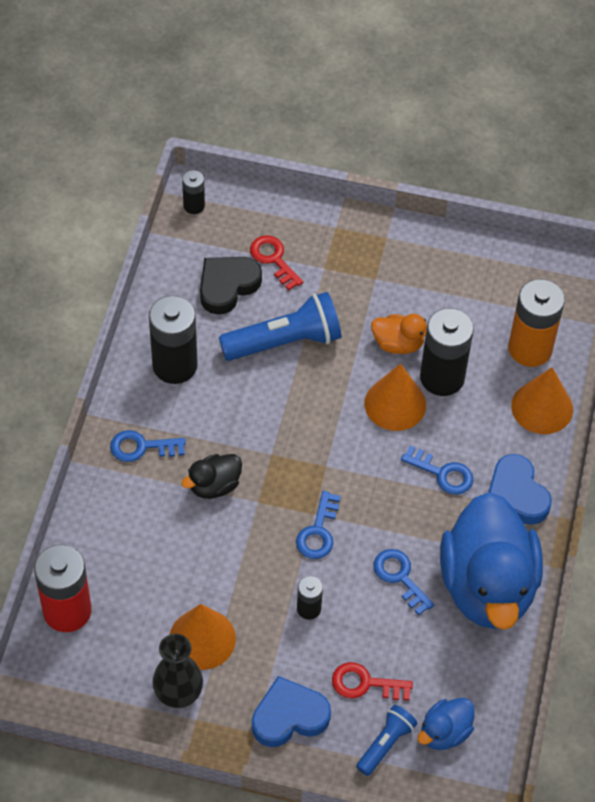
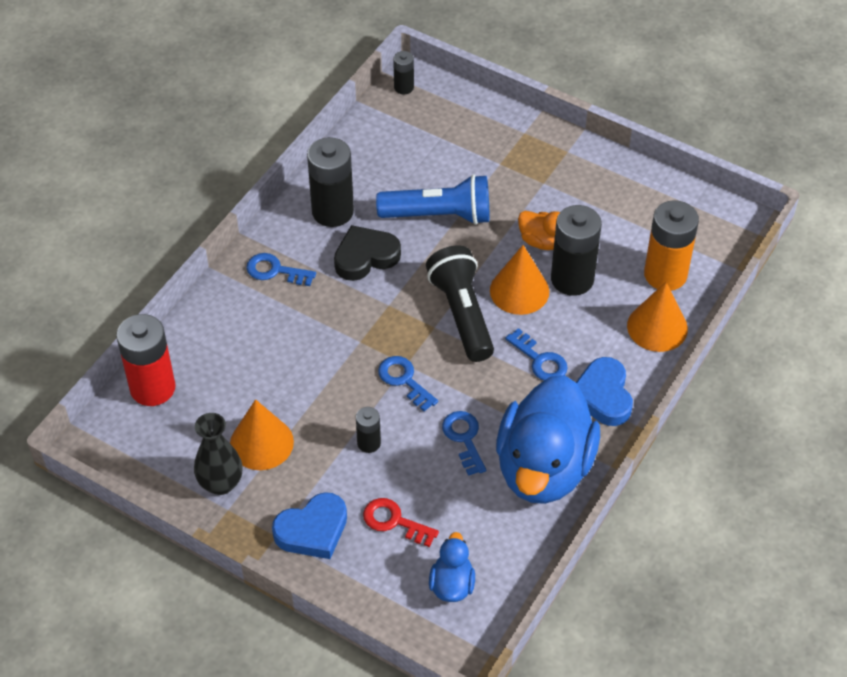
camera: 20 degrees right, 5 degrees down
black duck [182,454,242,499] -> none
black heart [200,257,262,315] -> black heart moved to [334,225,401,281]
red key [250,235,303,290] -> none
blue heart [252,676,331,747] -> blue heart turned 150 degrees clockwise [272,492,347,559]
blue key [296,491,341,559] -> blue key turned 105 degrees clockwise [378,356,438,411]
blue flashlight [356,705,418,776] -> none
blue duck [418,698,475,750] -> blue duck turned 120 degrees clockwise [429,532,475,602]
none -> black flashlight [426,246,494,362]

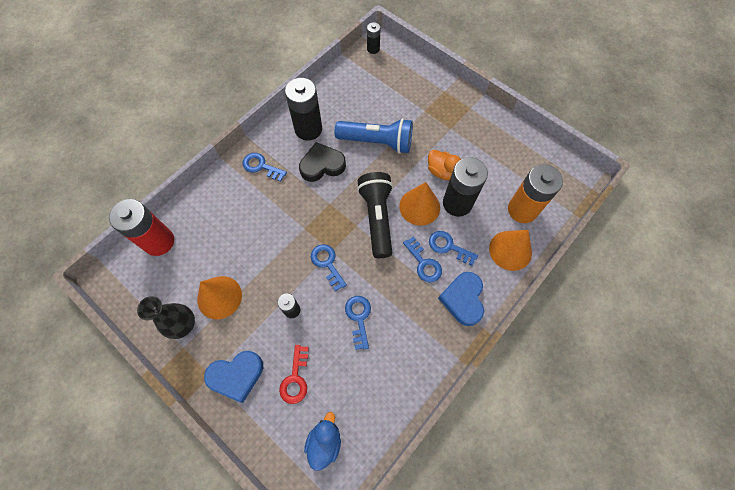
camera: 10 degrees right, 15 degrees up
red key [363,498,439,547] -> red key turned 120 degrees counterclockwise [279,345,309,404]
blue duck [496,375,600,504] -> none
none -> blue key [429,231,478,266]

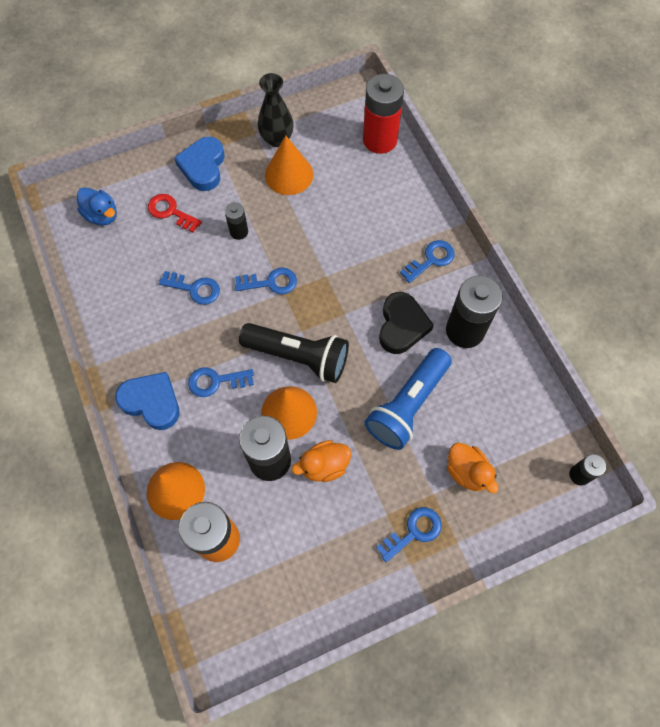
camera: 115 degrees right, 0 degrees up
blue key [429,231,478,266] -> blue key moved to [376,507,442,562]
none -> orange duck [447,442,499,494]

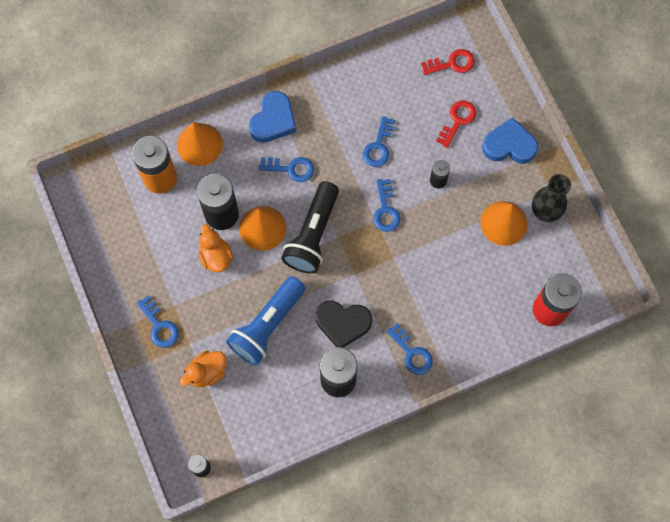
camera: 90 degrees right, 5 degrees up
blue duck [77,187,117,226] -> red key [421,49,475,75]
blue key [188,367,254,397] -> blue key turned 105 degrees clockwise [259,157,314,182]
blue flashlight [365,348,452,450] -> blue flashlight turned 90 degrees counterclockwise [226,276,305,365]

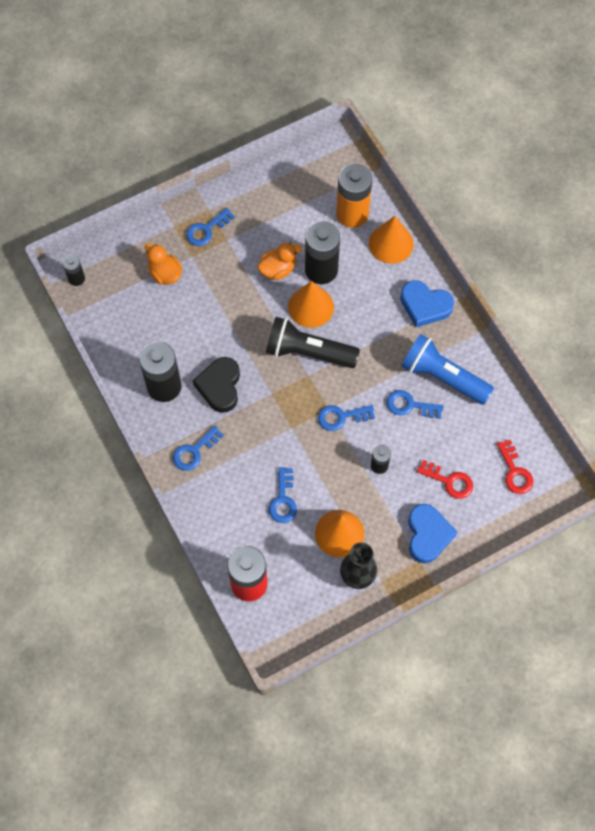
camera: 85 degrees right, 5 degrees down
blue flashlight [226,276,305,365] -> blue flashlight moved to [401,334,494,405]
blue key [259,157,314,182] -> blue key moved to [269,467,297,523]

